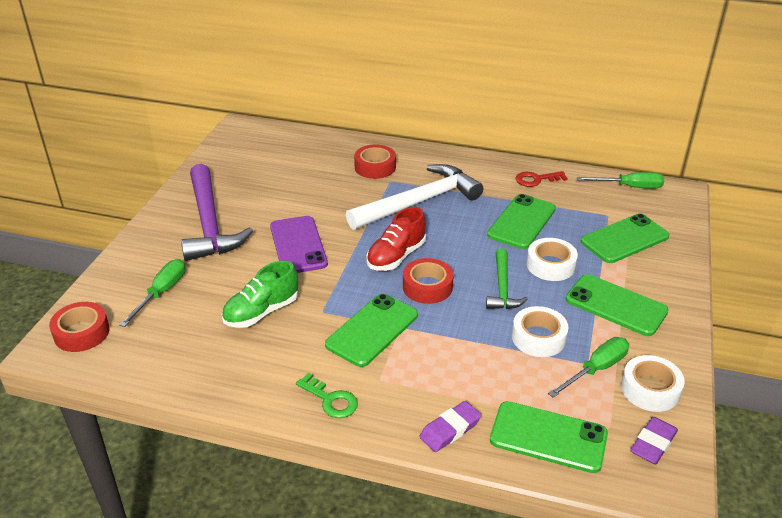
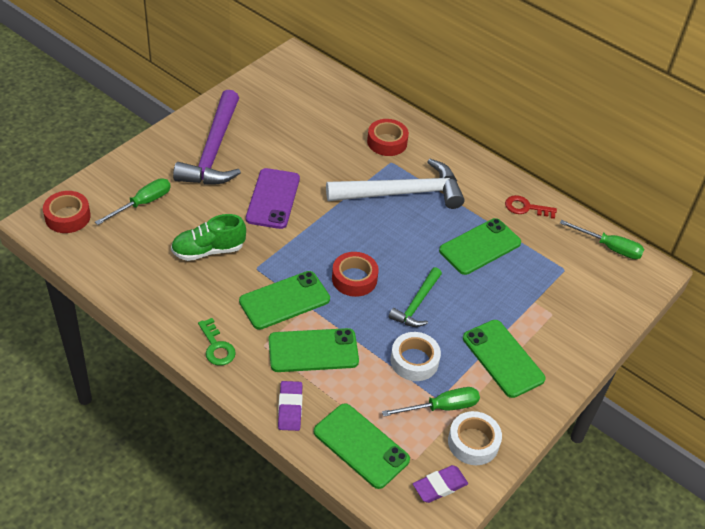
camera: 20 degrees right, 10 degrees up
red shoe [366,207,426,271] -> none
purple eraser [419,401,481,452] -> purple eraser turned 75 degrees counterclockwise [278,381,303,431]
white tape [527,238,578,281] -> none
green phone [581,214,670,263] -> green phone moved to [269,328,359,372]

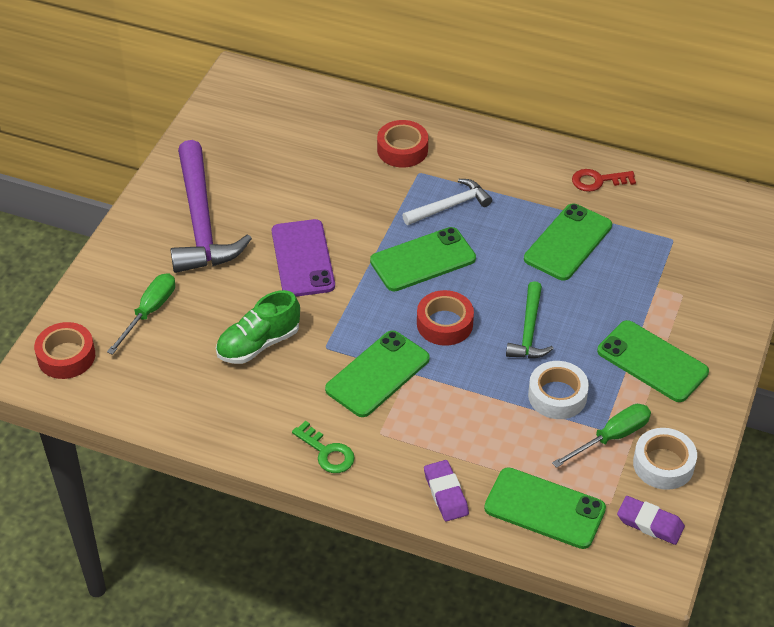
camera: 15 degrees left, 0 degrees up
green phone [269,328,359,372] -> green phone moved to [370,227,476,291]
white hammer [326,159,465,209] -> white hammer [402,179,492,225], size x0.54
purple eraser [413,465,468,503] -> purple eraser turned 75 degrees clockwise [617,496,685,545]
green screwdriver [560,220,644,259] -> none

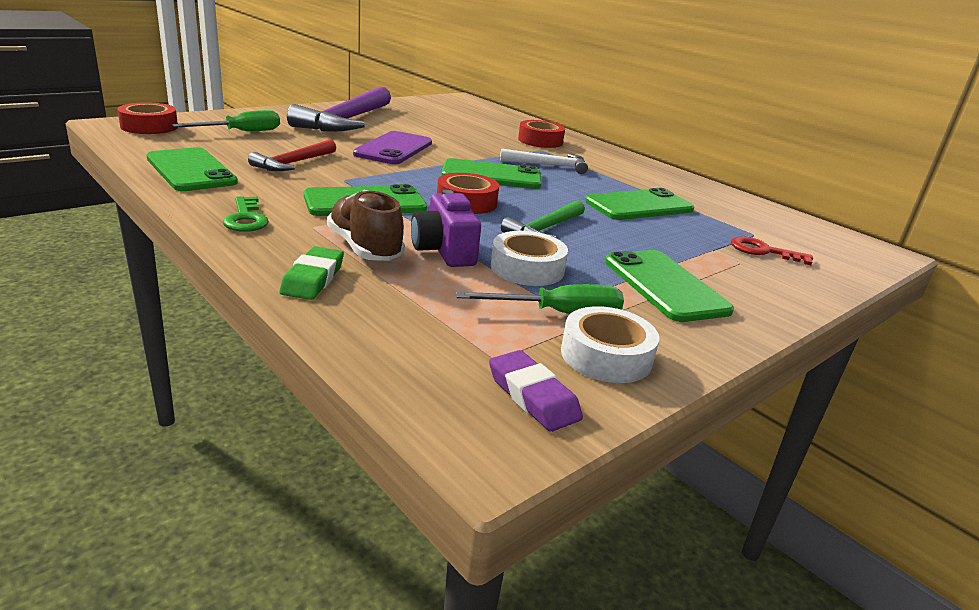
camera: 25 degrees right, 20 degrees down
green shoe [216,290,300,364] -> red hammer [248,139,336,171]
purple eraser [424,460,469,521] -> green eraser [280,246,344,300]
green phone [484,467,606,549] -> green phone moved to [146,147,238,191]
red key [572,169,636,192] -> red key moved to [731,236,813,265]
none -> brown shoe [327,190,405,261]
none -> purple camera [411,190,481,267]

